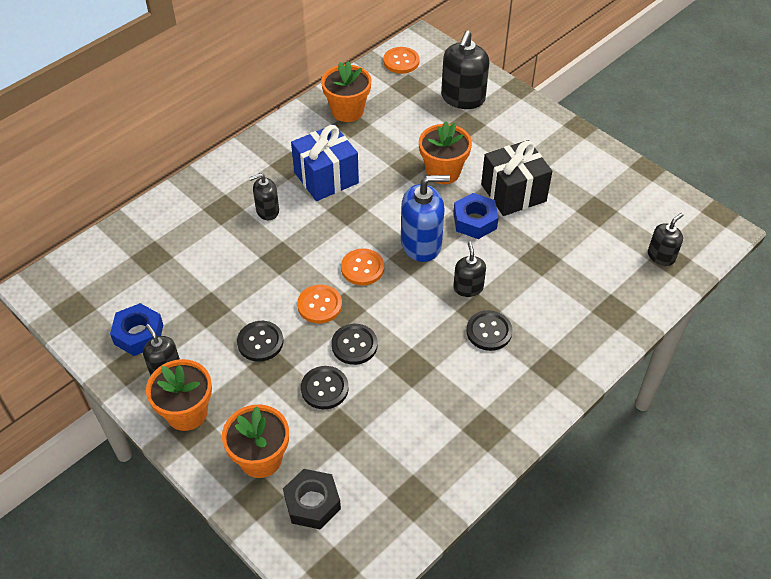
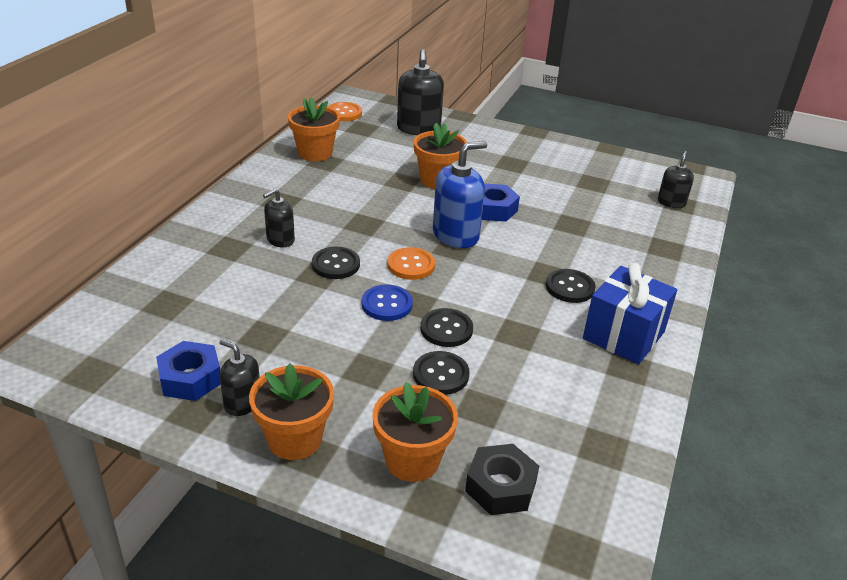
camera: 25 degrees left, 15 degrees down
black button [237,321,283,362] -> black button moved to [312,247,360,279]
blue gift [291,124,359,201] -> blue gift moved to [583,263,677,365]
orange button [297,285,342,324] -> blue button [362,284,413,321]
black soap dispenser [453,242,486,297] -> none
black gift [481,140,552,216] -> none

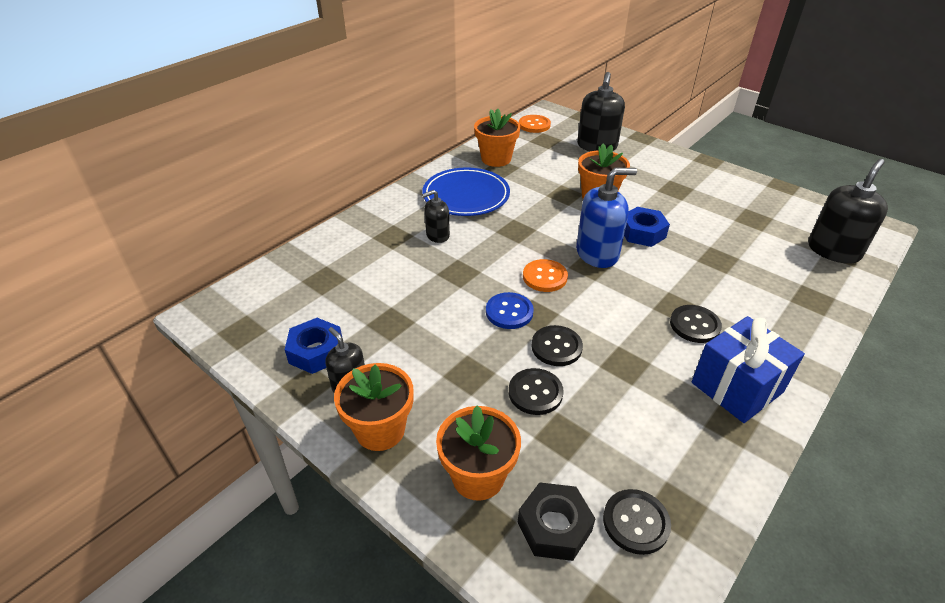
camera: 20 degrees right, 5 degrees up
black button [312,247,360,279] -> black button moved to [603,489,671,555]
black soap dispenser [658,151,694,208] -> black soap dispenser [808,159,888,264], size x1.74
none -> blue plate [422,167,510,216]

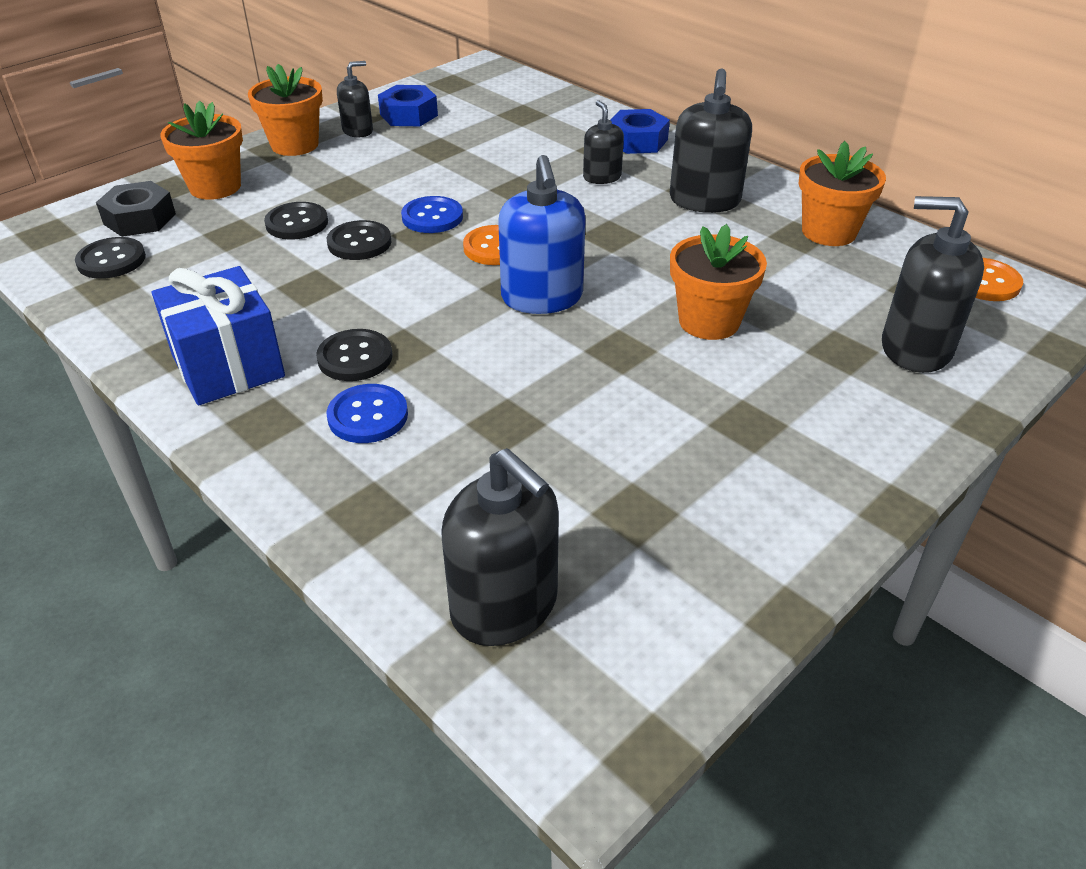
camera: 95 degrees right, 0 degrees up
blue plate [422,167,510,216] -> black soap dispenser [670,68,752,213]
blue nut [624,207,670,247] -> blue nut moved to [611,109,670,154]
none -> blue button [326,384,408,443]

